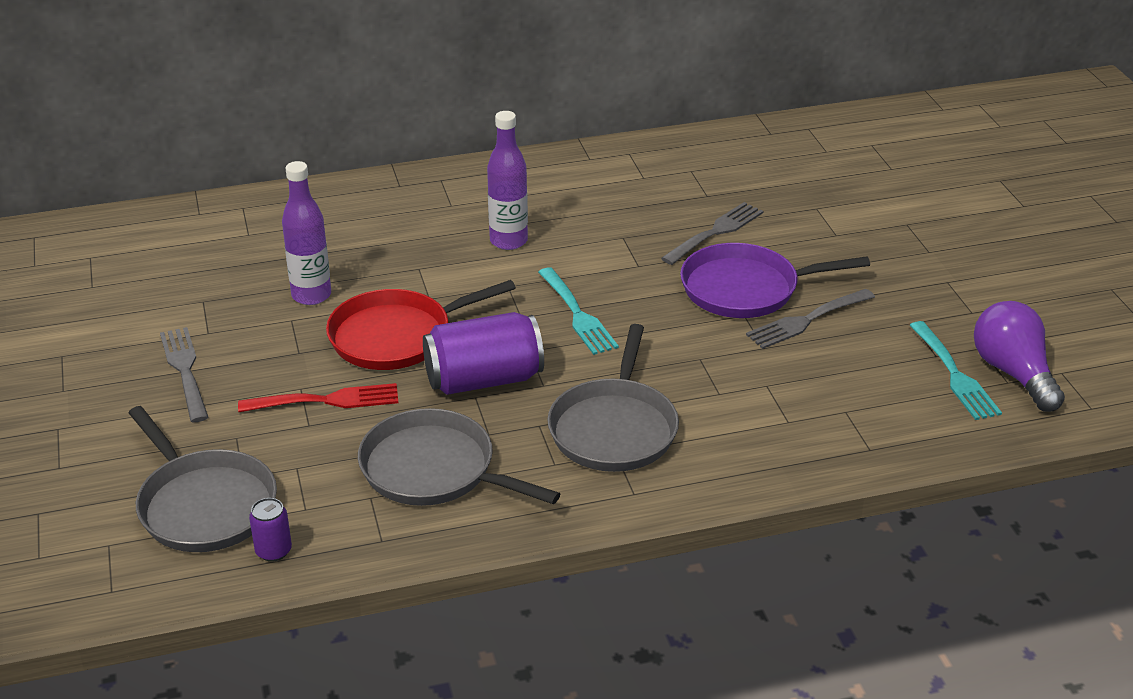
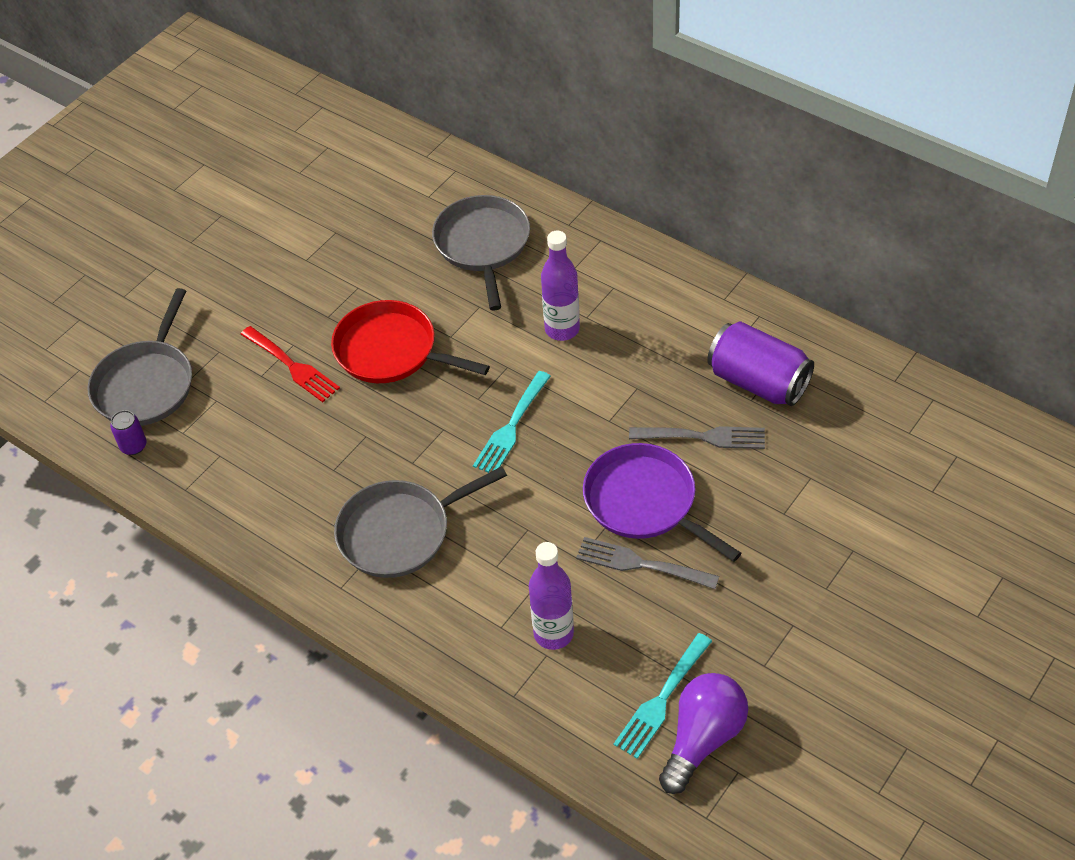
camera: 55 degrees right, 15 degrees up
grey fork [160,327,209,422] -> none
purple bottle [282,161,331,305] -> purple bottle moved to [529,542,574,650]
grey pan [358,408,560,506] -> grey pan moved to [432,195,530,311]
purple can [423,312,544,395] -> purple can moved to [707,321,814,406]

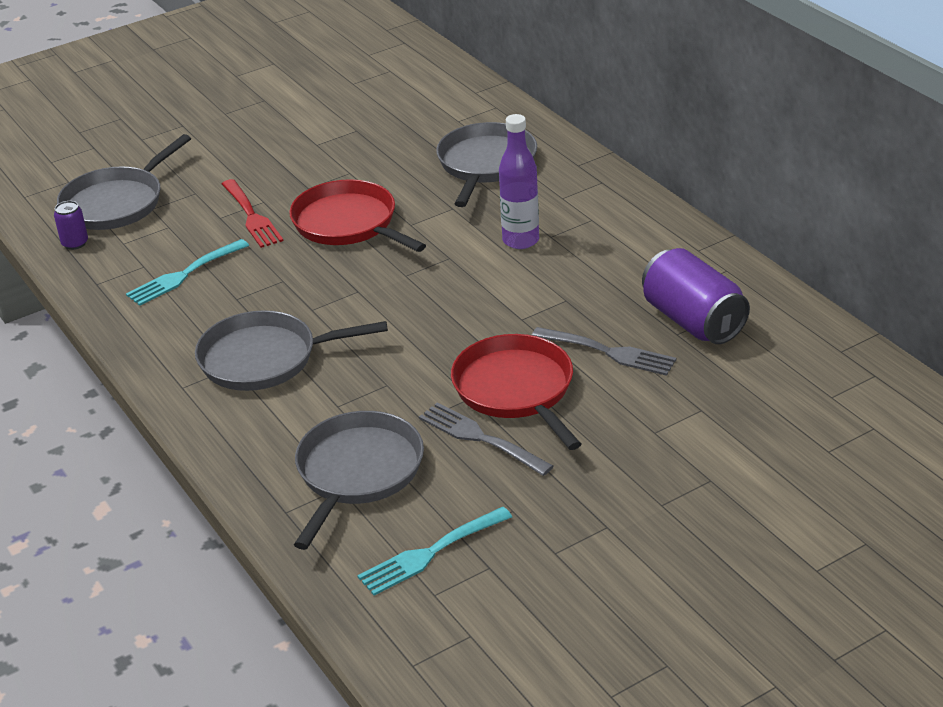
camera: 20 degrees right, 15 degrees down
turquoise fork [473,371,551,473] -> turquoise fork moved to [126,239,249,306]
purple bottle [529,542,574,650] -> grey pan [294,411,424,550]
purple pan [583,443,742,562] -> red pan [451,334,581,450]
purple light bulb [659,673,748,794] -> none

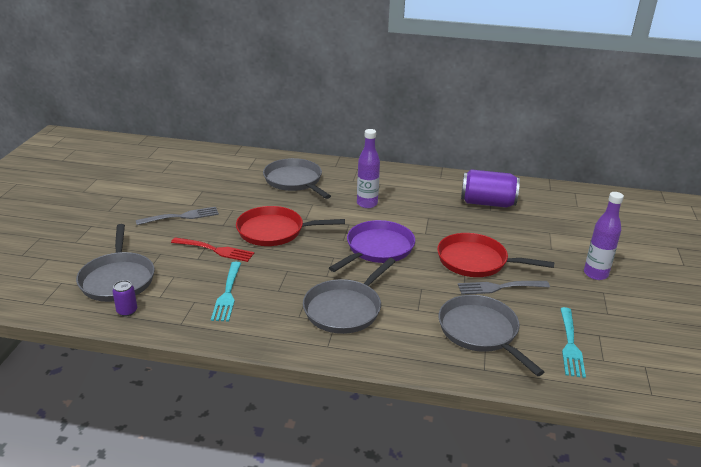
camera: 50 degrees left, 5 degrees down
grey fork [532,327,676,376] -> grey fork moved to [136,207,219,225]
none -> purple pan [329,220,415,272]
none -> purple bottle [584,192,624,280]

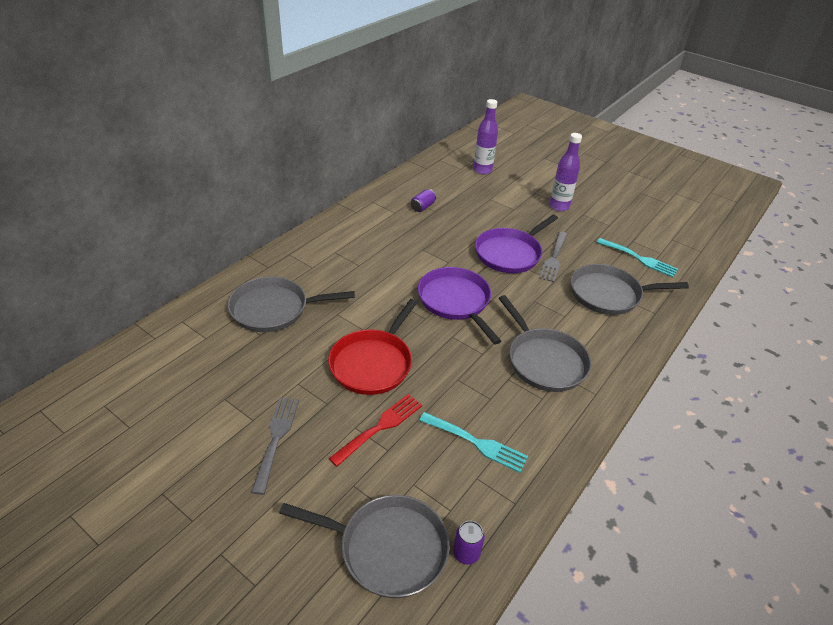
camera: 65 degrees left, 10 degrees up
purple bottle [357,129,380,208] -> purple bottle moved to [473,99,498,174]
red pan [437,233,555,277] -> purple pan [475,215,558,273]
purple can [461,169,520,208] -> purple can [411,189,436,212], size x0.47

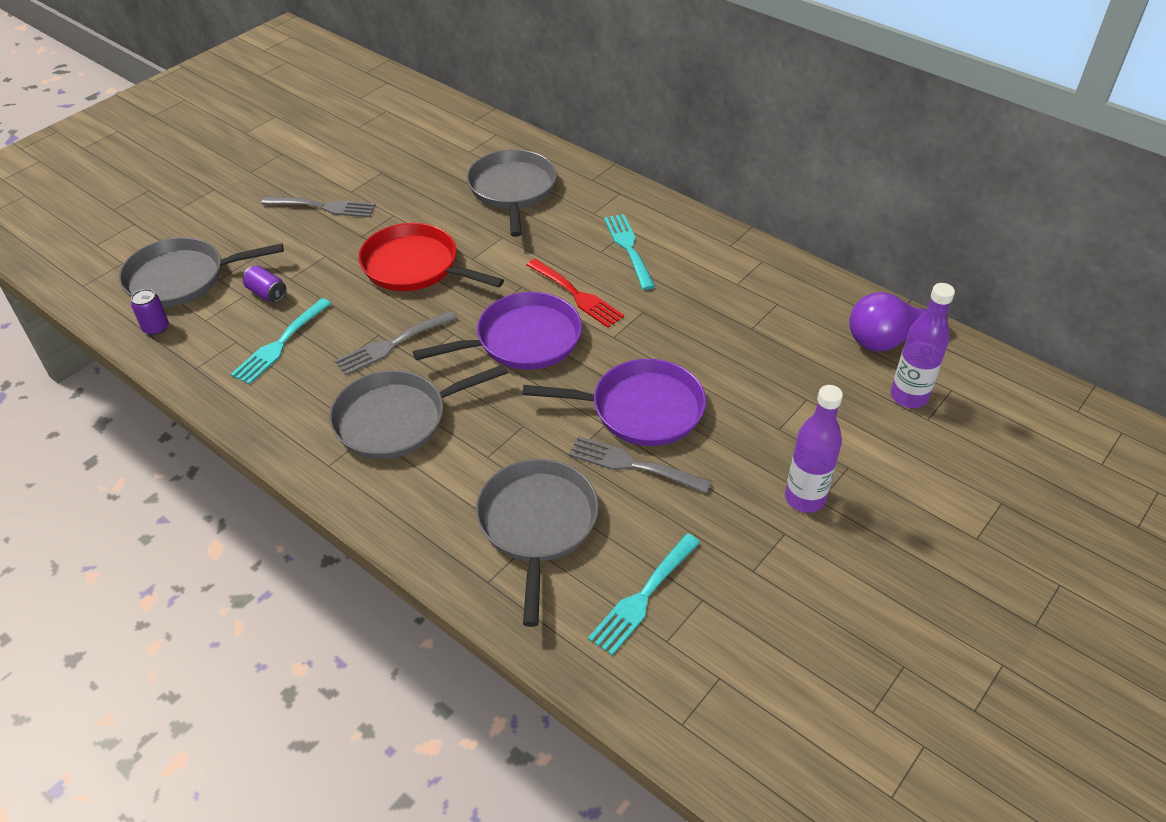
camera: 95 degrees right, 5 degrees up
grey pan [279,495,450,598] -> grey pan turned 60 degrees clockwise [119,237,284,308]
red fork [329,394,422,467] -> red fork moved to [527,259,624,328]
purple can [411,189,436,212] -> purple can moved to [243,265,287,302]
purple pan [475,215,558,273] -> purple pan turned 135 degrees clockwise [522,359,706,446]
none -> grey fork [335,311,458,375]
none -> turquoise fork [604,214,655,290]
none -> purple light bulb [849,292,948,351]

